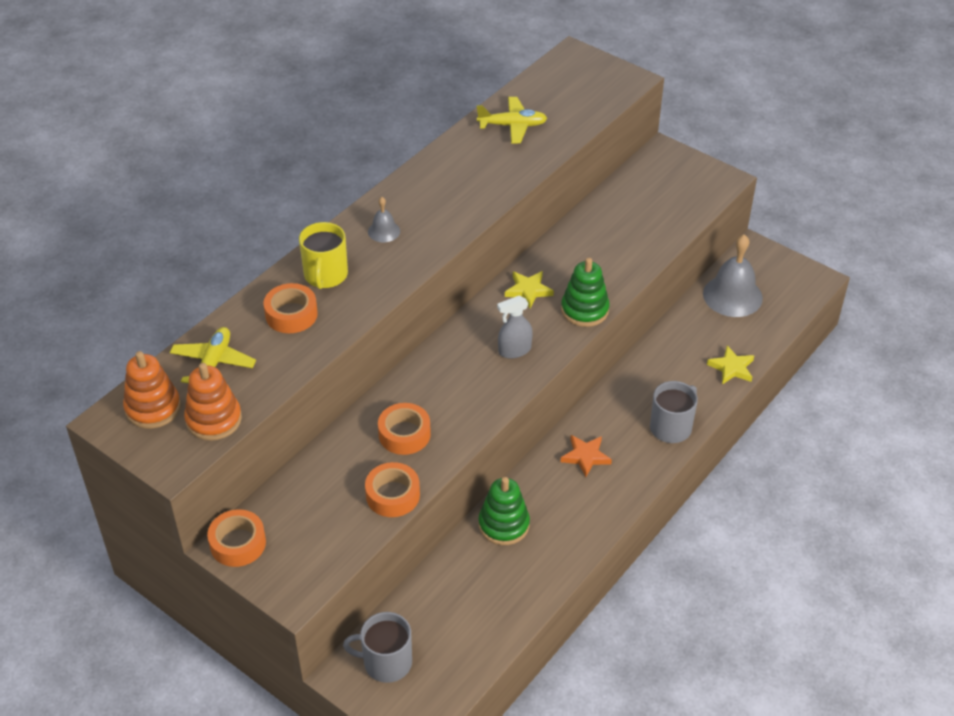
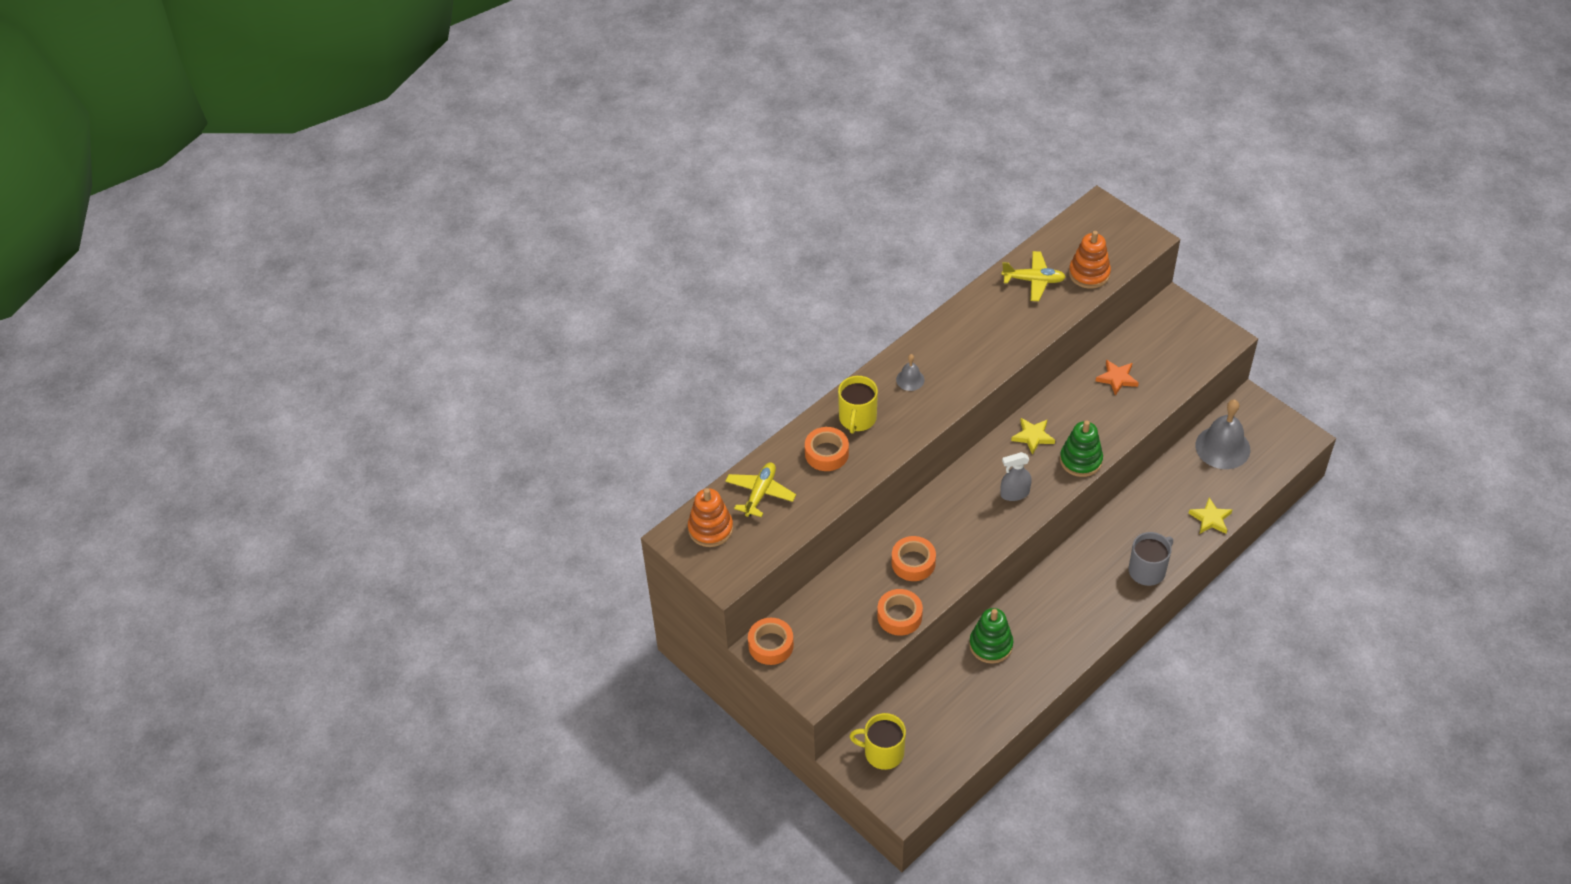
camera: 10 degrees right, 5 degrees up
orange stacking toy [184,363,242,441] -> orange stacking toy moved to [1069,231,1111,289]
grey mug [343,612,412,683] -> yellow mug [849,713,906,770]
orange star [561,435,612,477] -> orange star moved to [1096,360,1139,396]

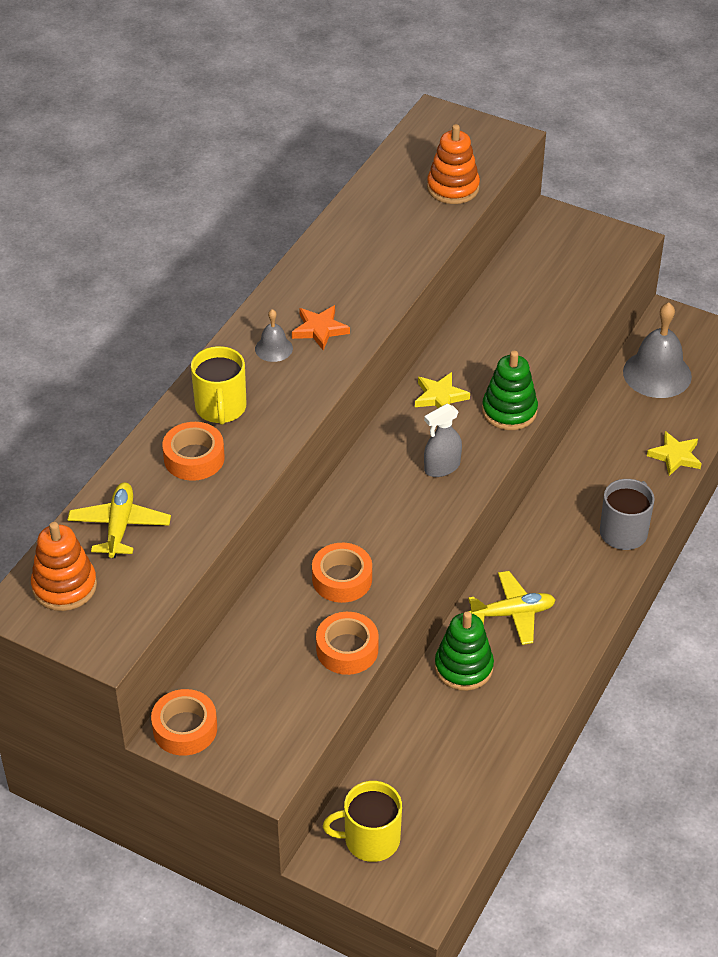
camera: 20 degrees left, 5 degrees down
yellow plane [1001,251,1066,301] -> yellow plane moved to [468,571,556,645]
orange star [1096,360,1139,396] -> orange star moved to [292,305,350,350]

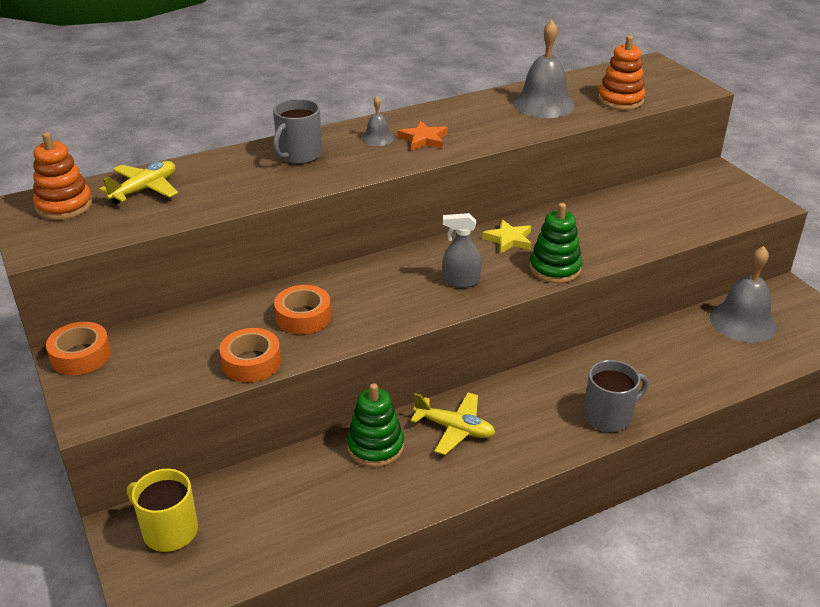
camera: 35 degrees right, 10 degrees down
orange tape [162,422,225,481] -> none
yellow mug [191,346,246,425] -> grey mug [273,99,322,164]
yellow star [647,431,702,476] -> none
none -> grey bell [513,20,575,118]

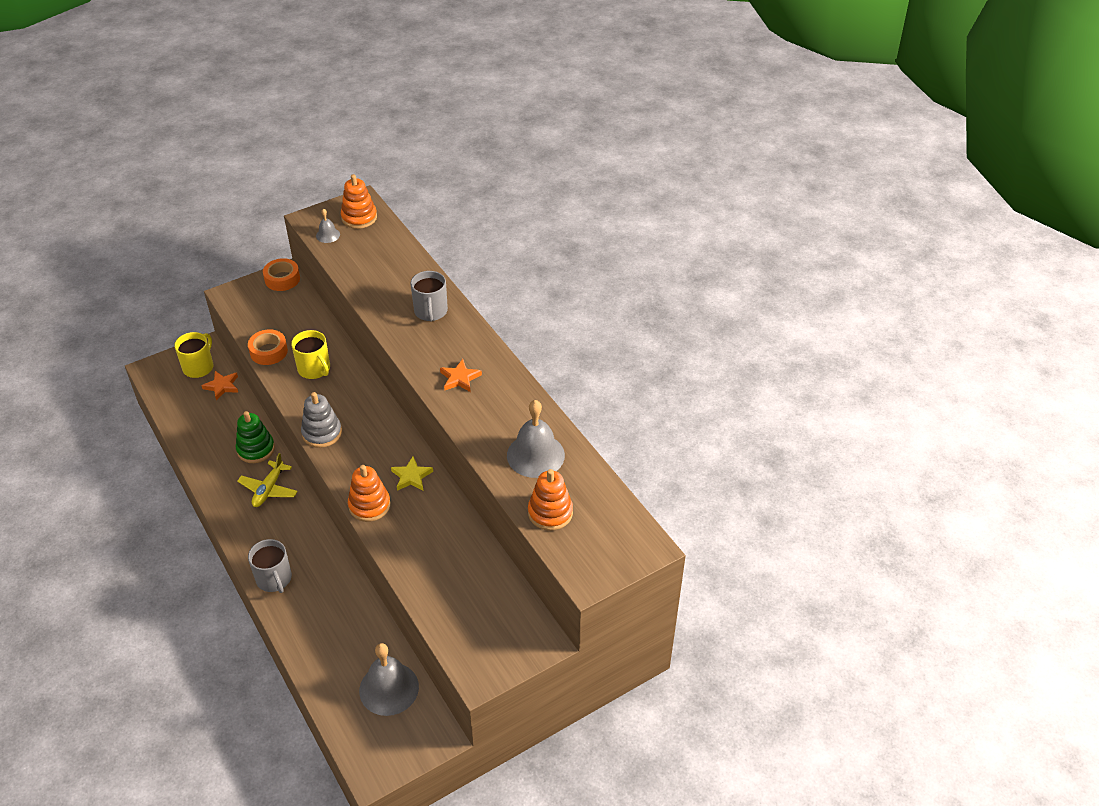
camera: 85 degrees right, 10 degrees up
yellow plane [99,161,178,204] -> none
grey mug [273,99,322,164] -> grey mug turned 120 degrees counterclockwise [410,271,448,322]
orange tape [274,285,331,334] -> yellow mug [291,330,330,379]
grey bell [362,96,394,146] -> grey bell moved to [316,208,340,243]
grey spray bottle [443,213,482,288] -> none
green stacking toy [529,203,582,283] -> orange stacking toy [348,465,390,522]
none -> orange star [201,371,238,401]
none -> grey stacking toy [301,392,342,448]

